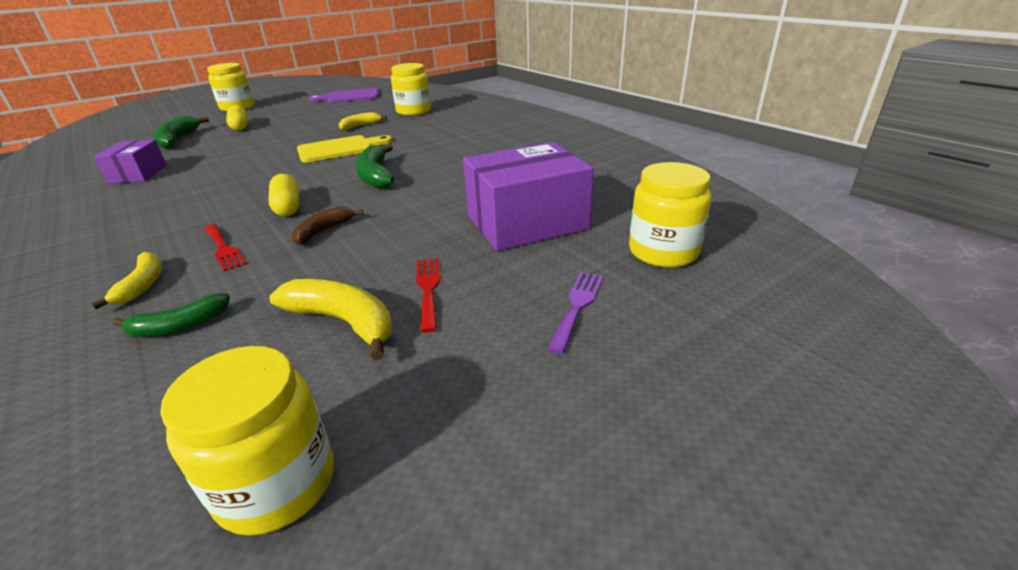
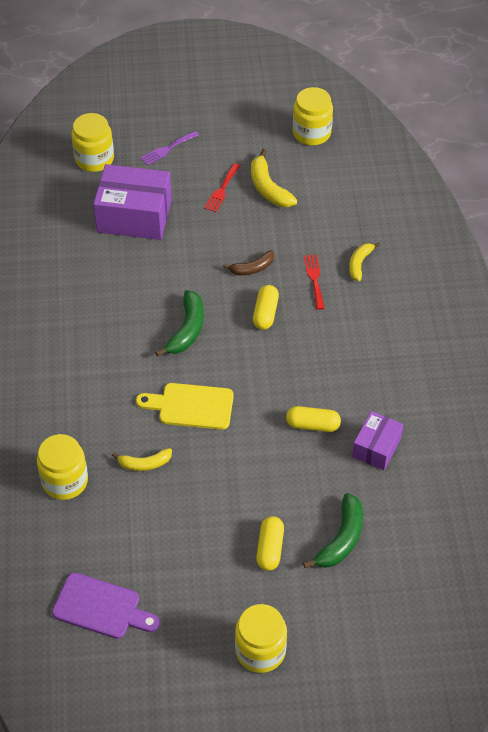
camera: 150 degrees left, 20 degrees up
green banana [113,293,230,337] -> none
none -> yellow capsule [286,406,341,432]

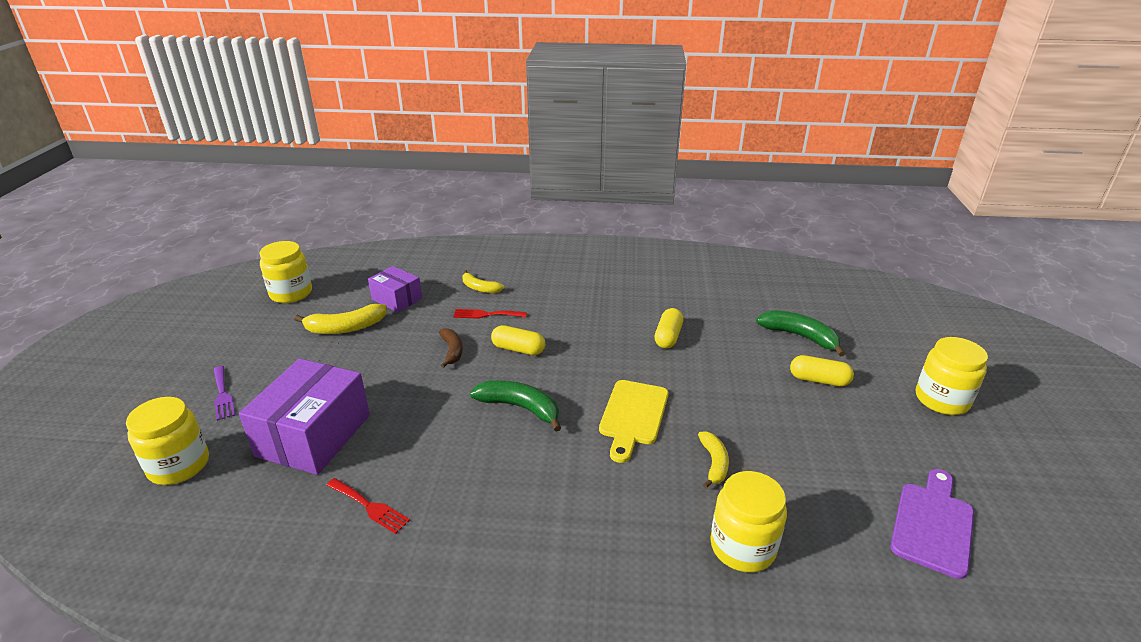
camera: 80 degrees left, 20 degrees down
red fork [204,163,240,212] -> red fork moved to [326,478,410,534]
purple box [352,411,403,470] -> purple box moved to [368,266,422,312]

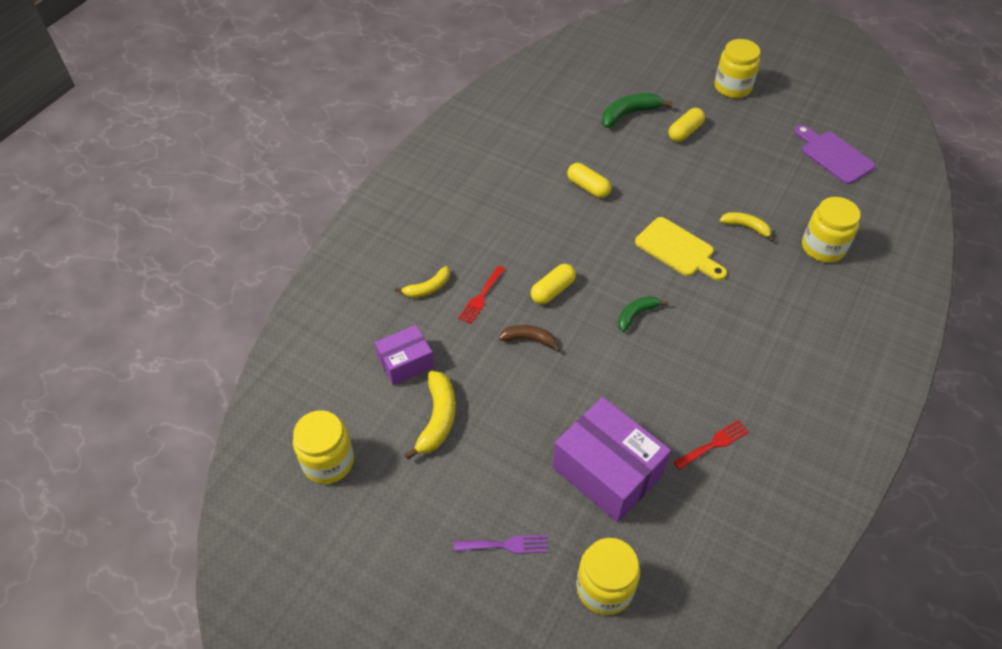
camera: 65 degrees left, 20 degrees up
green banana [470,380,561,432] -> green banana [618,296,668,332], size x0.65

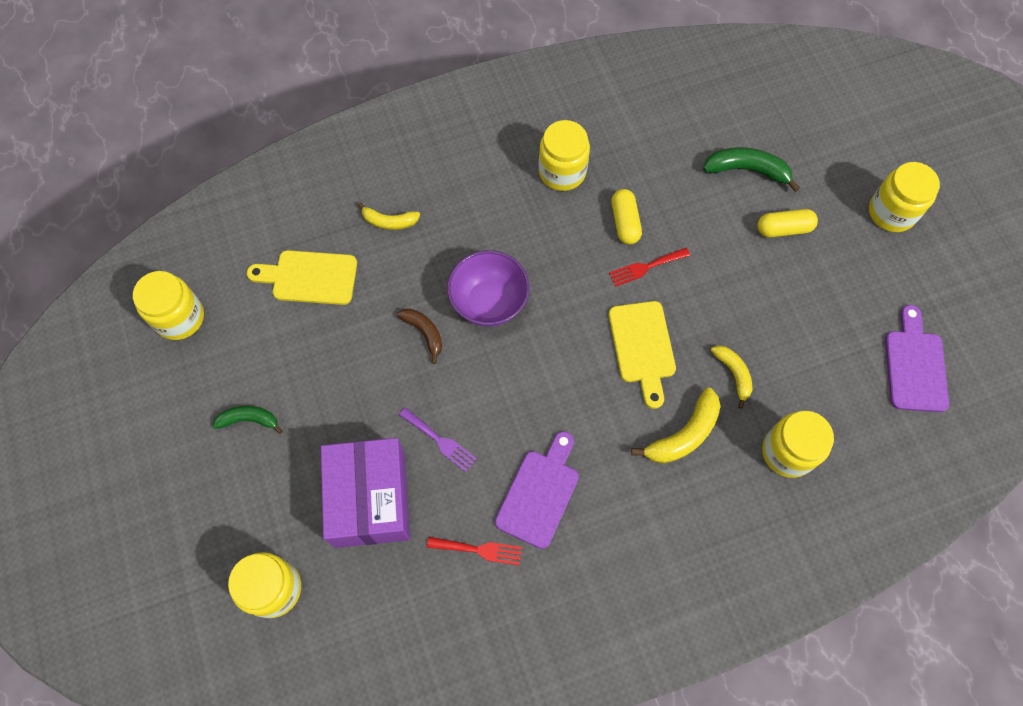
camera: 40 degrees right, 15 degrees up
purple box [375,325,434,386] -> yellow cutting board [247,250,357,305]
yellow banana [404,371,456,460] -> yellow banana moved to [631,388,721,464]
purple fork [454,535,548,554] -> purple fork moved to [399,407,477,472]
red fork [458,266,505,324] -> red fork moved to [609,248,690,287]
yellow capsule [531,264,576,305] -> purple bowl [447,250,529,327]
green banana [618,296,668,332] -> green banana moved to [213,406,283,434]
none -> purple cutting board [495,431,579,549]
none -> yellow jar [539,120,590,191]

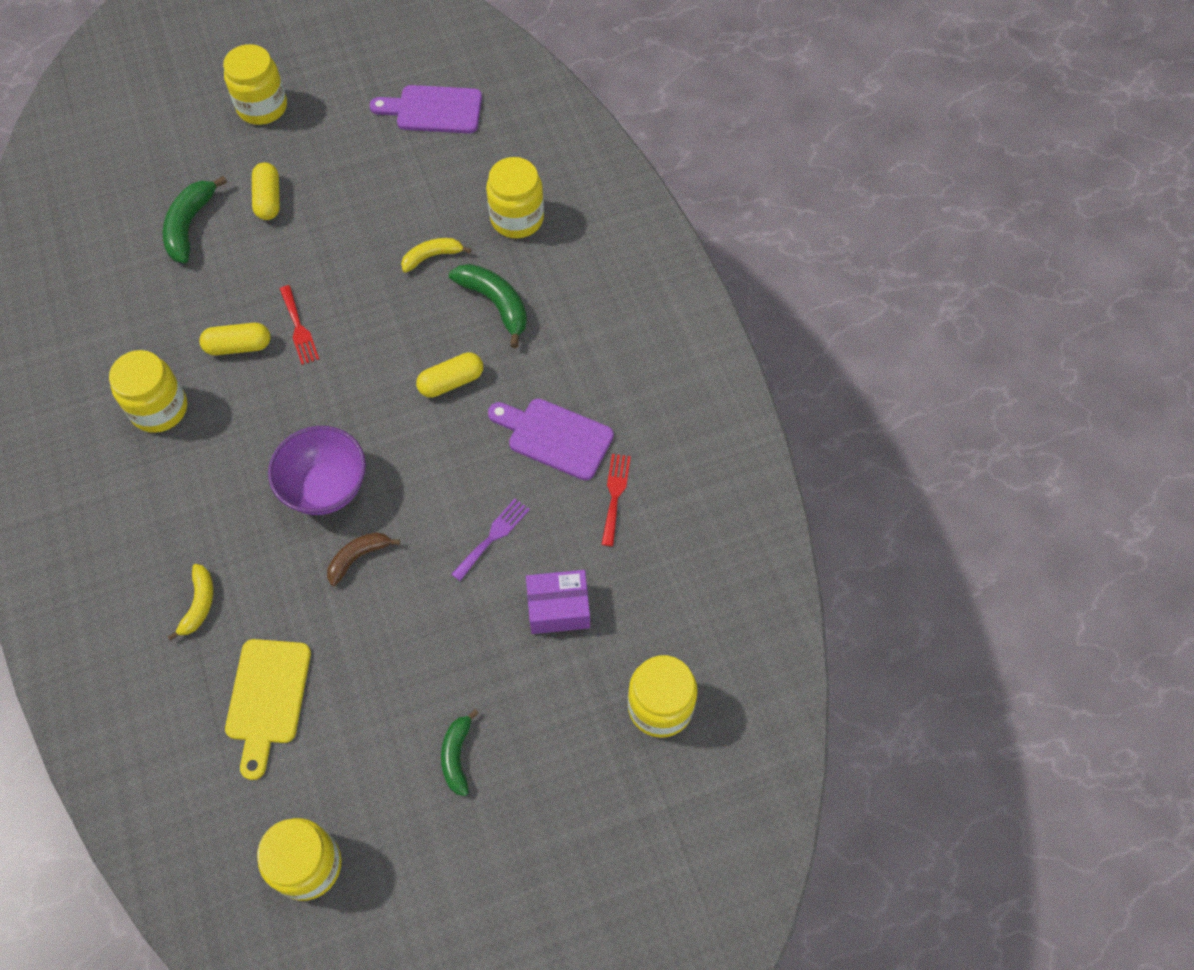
camera: 90 degrees left, 5 degrees down
purple box [321,438,410,548] -> purple box [526,570,590,634], size x0.57
yellow cutting board [609,301,676,409] -> none
yellow banana [631,388,721,464] -> green banana [449,264,527,348]
none -> yellow capsule [416,352,483,398]

